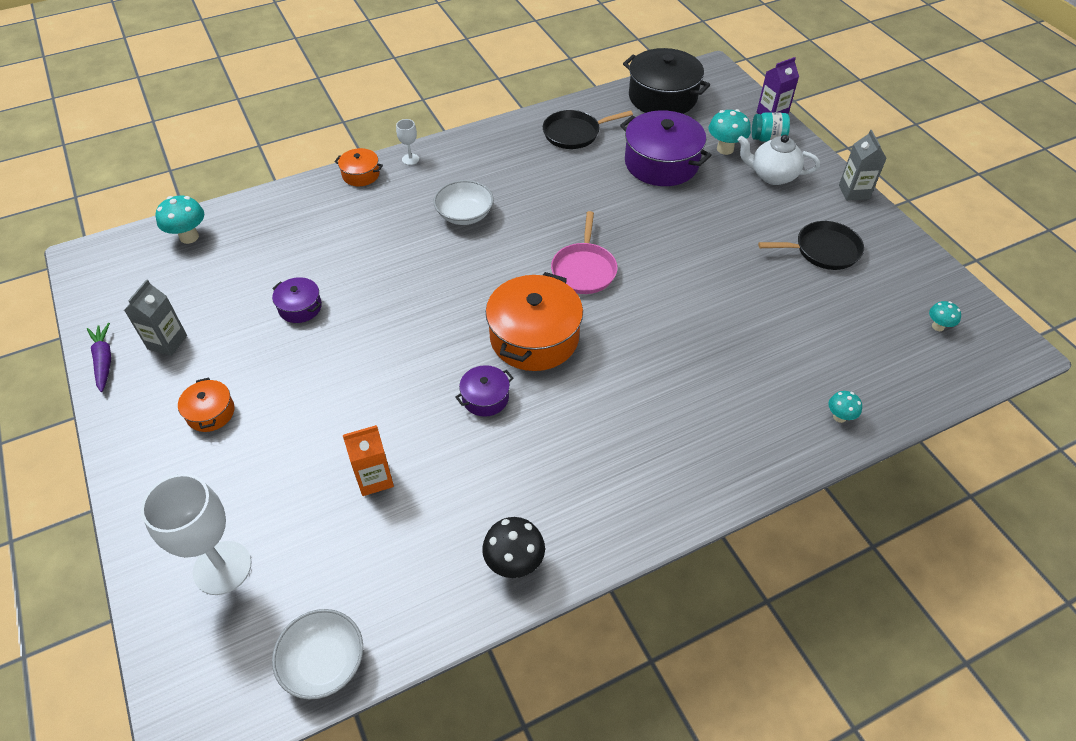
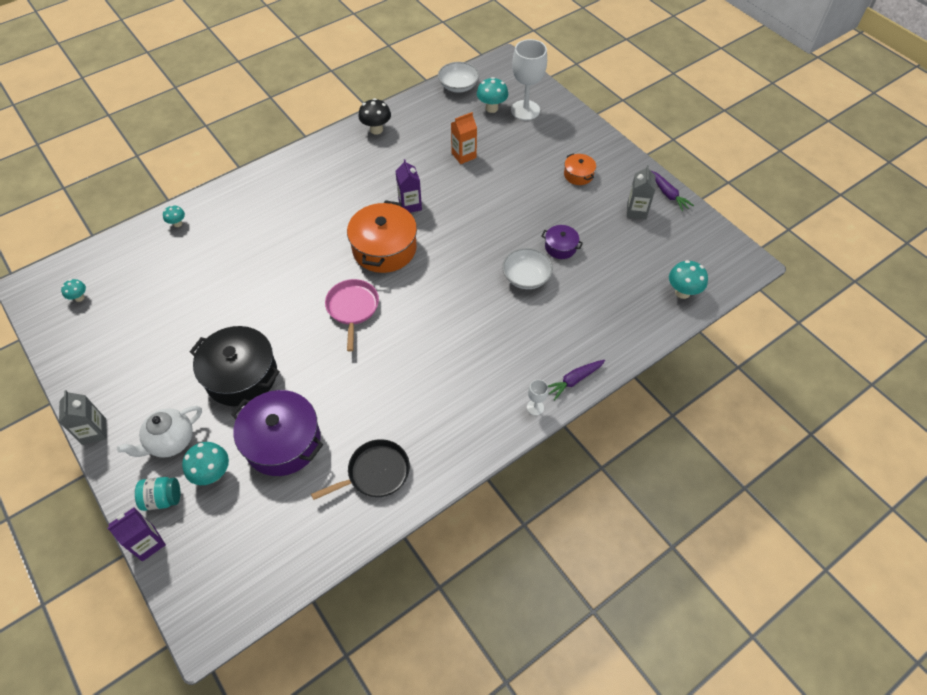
camera: 170 degrees right, 5 degrees up
orange pot [335,148,383,186] -> purple carrot [548,360,605,400]
white bowl [434,180,494,225] -> white bowl moved to [502,248,553,289]
purple pot [455,365,514,417] -> purple carton [396,159,422,213]
black pot [623,48,710,114] -> black pot moved to [190,326,280,406]
white teapot [738,135,820,185] -> white teapot turned 135 degrees clockwise [117,406,202,458]
black pan [758,221,864,270] -> none
none -> turquoise mushroom [477,77,508,113]

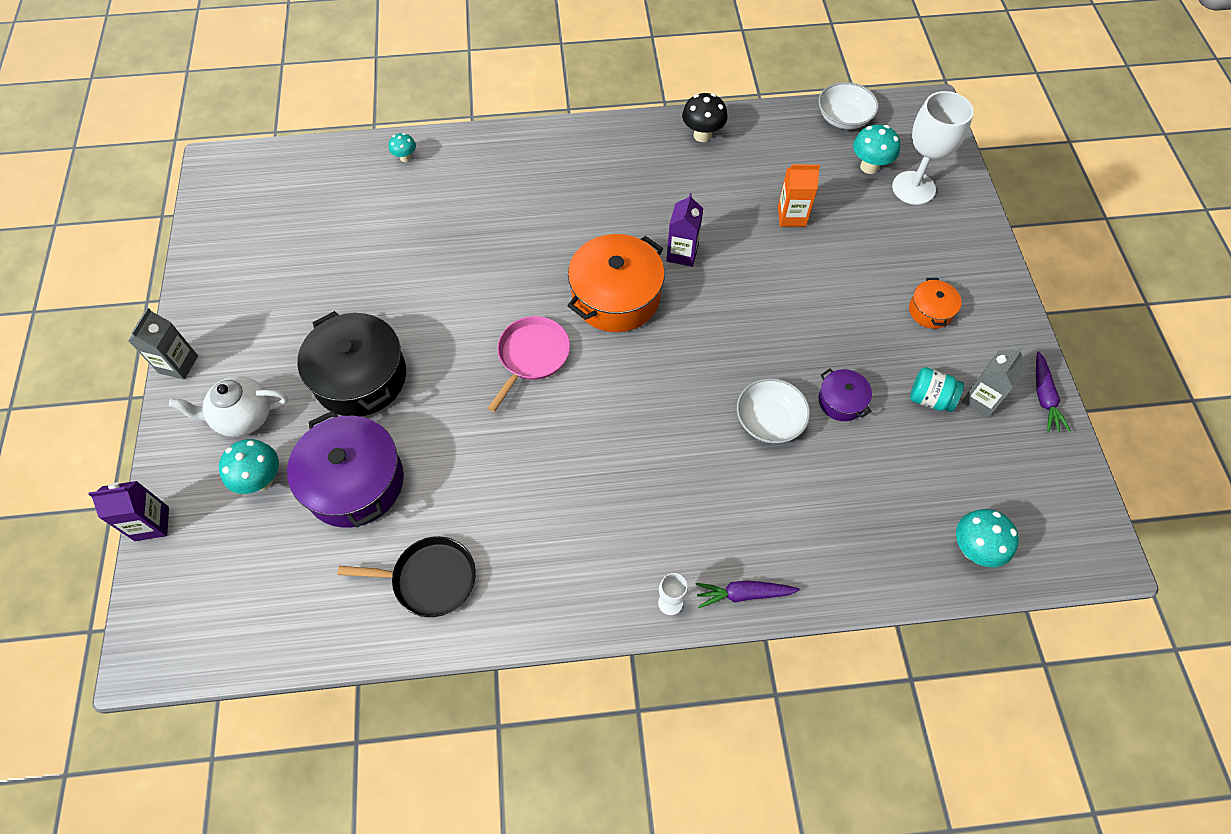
camera: 30 degrees right, 5 degrees up
turquoise mushroom [61,279,86,302] -> none
turquoise jar [135,477,180,511] -> turquoise jar moved to [910,367,964,412]

